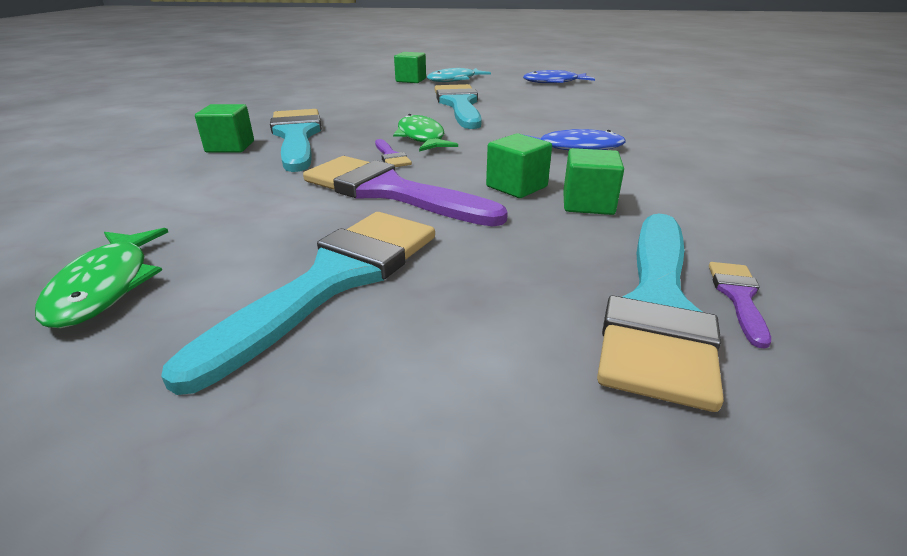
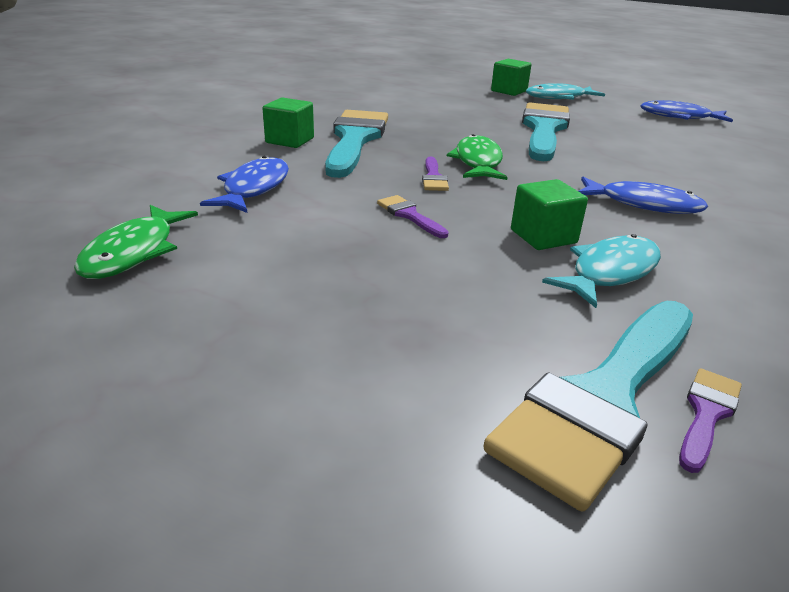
camera: 20 degrees right, 0 degrees up
turquoise brush [161,212,435,395] -> none
purple brush [303,156,508,227] -> purple brush [377,195,449,238], size x0.42
green cube [563,148,624,215] -> turquoise fish [542,234,661,308]
none -> blue fish [200,156,289,213]

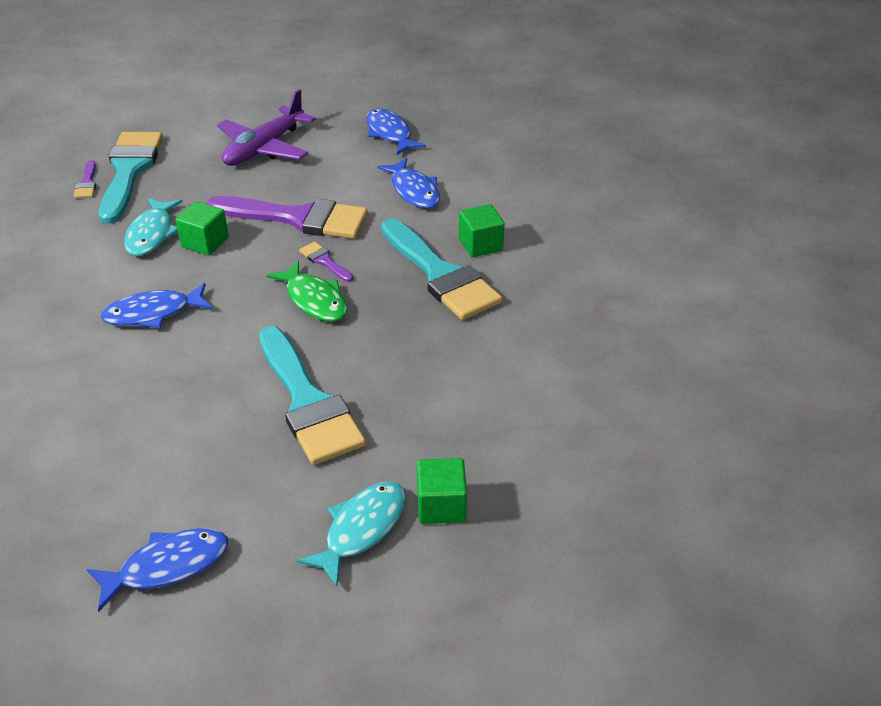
camera: 140 degrees right, 10 degrees up
green fish [74,205,198,279] -> blue fish [366,108,426,155]
purple brush [377,195,449,238] -> purple brush [207,196,368,239], size x2.36
none -> purple plane [217,90,316,166]

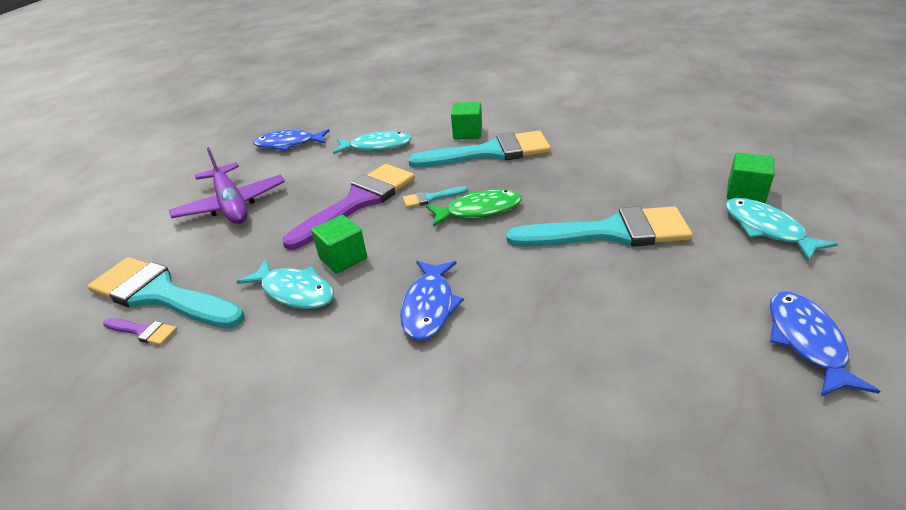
camera: 60 degrees left, 5 degrees down
purple brush [299,242,353,282] -> turquoise brush [403,186,468,208]
blue fish [377,158,440,209] -> turquoise fish [333,131,412,154]

